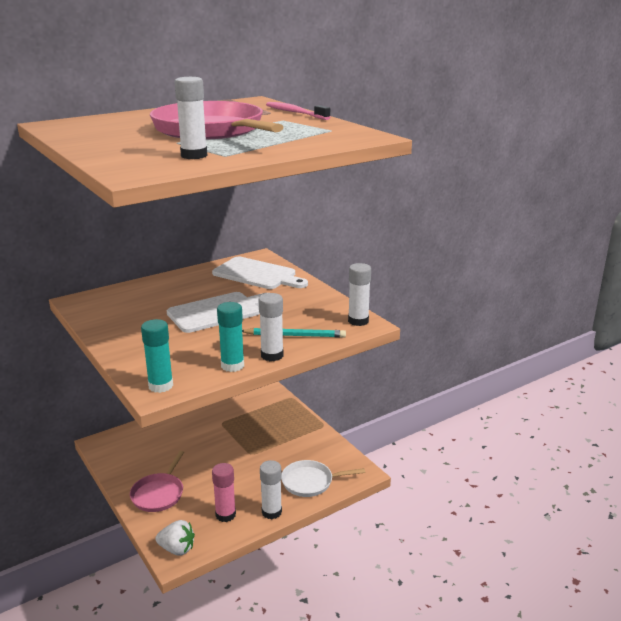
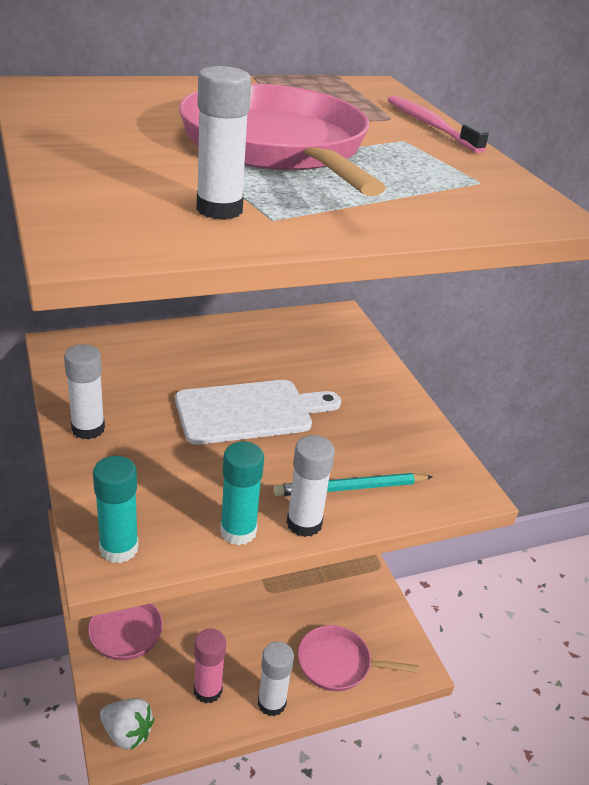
camera: 10 degrees right, 10 degrees up
white cutting board [212,257,308,289] -> none
turquoise pencil [242,328,346,338] -> turquoise pencil turned 150 degrees clockwise [274,473,433,496]
white pan [281,460,365,497] -> pink pan [298,625,419,691]
white glue stick [348,263,371,326] -> white glue stick moved to [64,344,105,439]

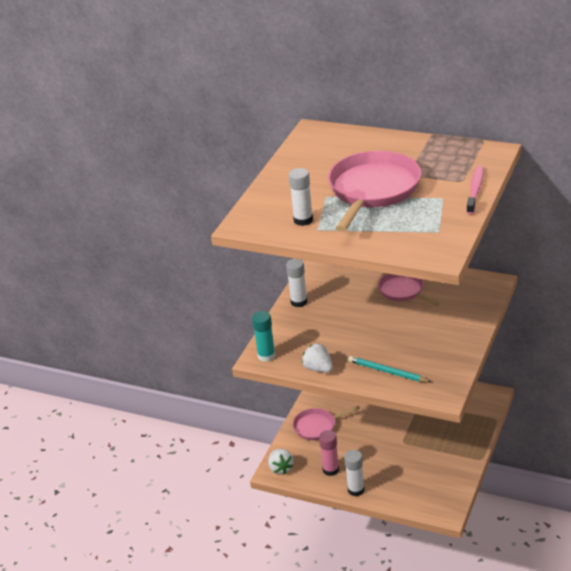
camera: 50 degrees right, 0 degrees up
white cutting board [175,380,341,445] -> none
turquoise glue stick [220,441,264,545] -> white strawberry [302,343,333,373]
white glue stick [287,435,335,537] -> none
pink pan [298,625,419,691] -> pink pan moved to [378,274,440,306]

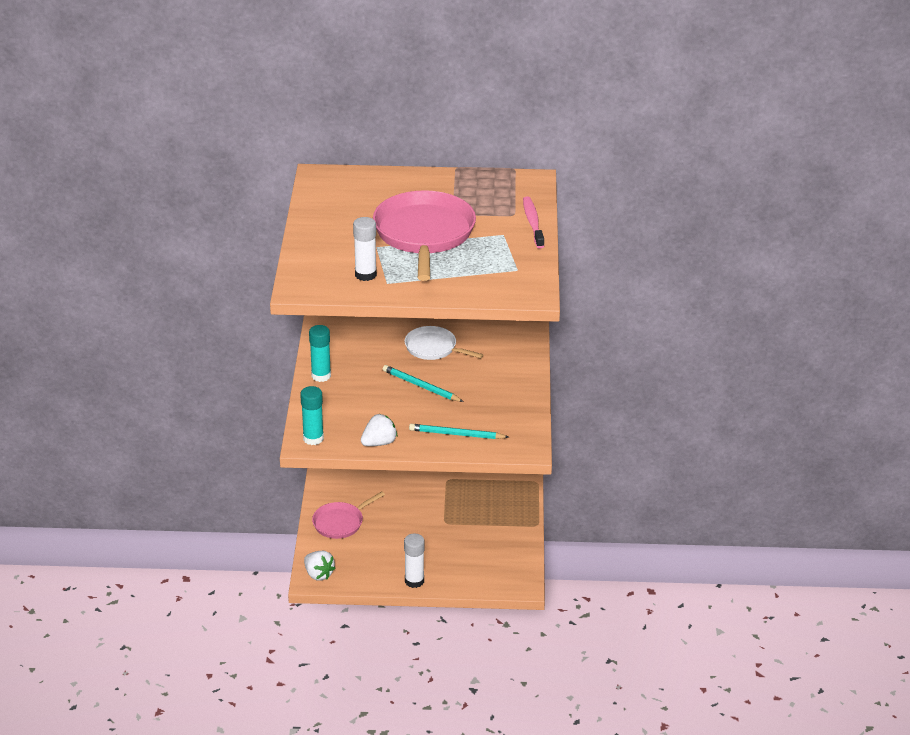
camera: 25 degrees left, 0 degrees up
white glue stick [286,259,307,307] -> turquoise glue stick [309,325,331,382]
white strawberry [302,343,333,373] -> white strawberry turned 120 degrees clockwise [361,414,397,446]
pink glue stick [319,430,339,476] -> none
pink pan [378,274,440,306] -> white pan [405,326,483,360]
none -> turquoise pencil [383,365,464,402]

